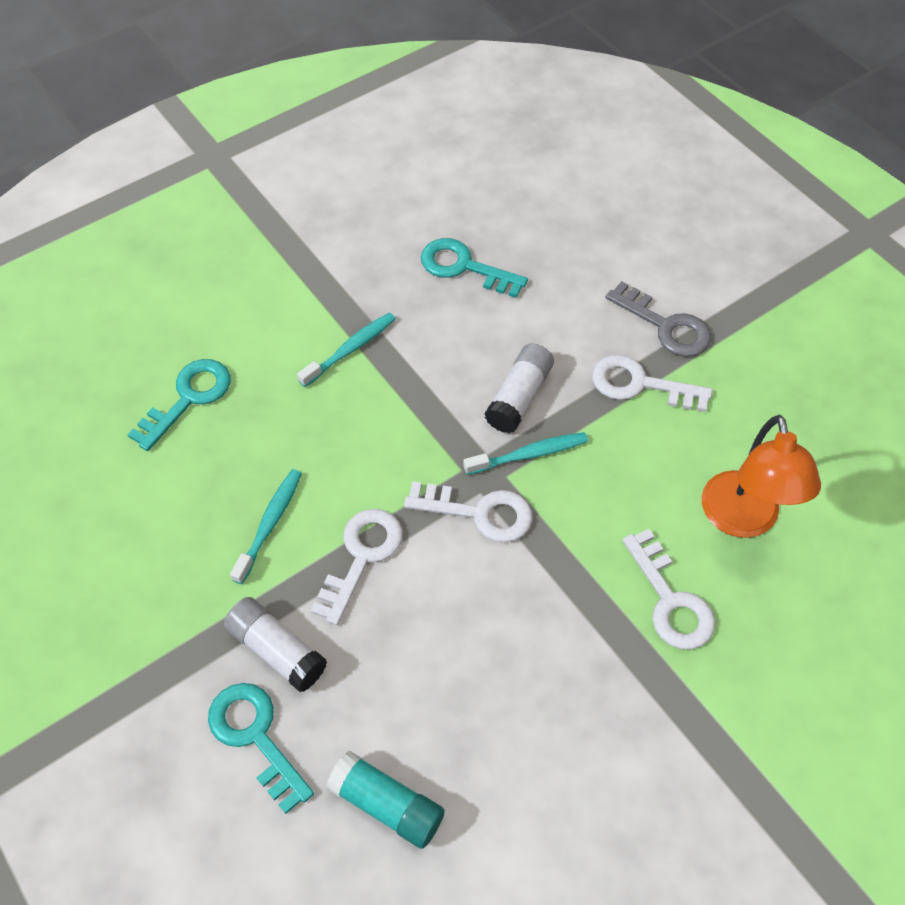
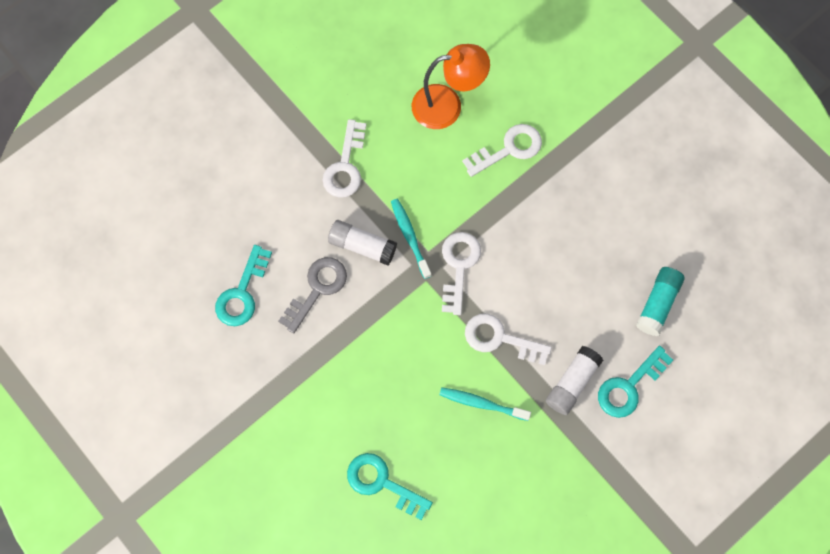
camera: 95 degrees left, 15 degrees up
turquoise toothbrush [297,312,396,387] -> none
grey key [606,281,711,357] -> grey key moved to [278,257,347,334]

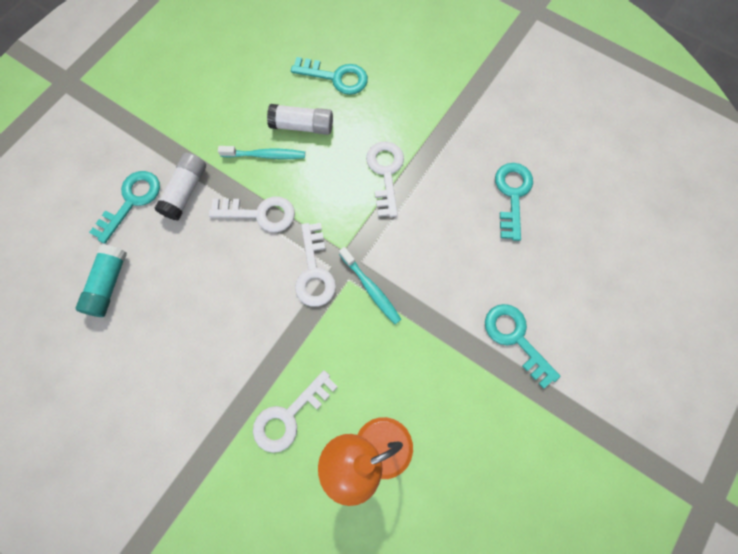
camera: 165 degrees right, 0 degrees up
grey key [278,257,347,334] -> none
white key [322,119,366,197] -> white key moved to [366,141,404,217]
white glue stick [328,220,397,265] -> white glue stick moved to [267,104,333,135]
none -> turquoise key [485,304,561,389]

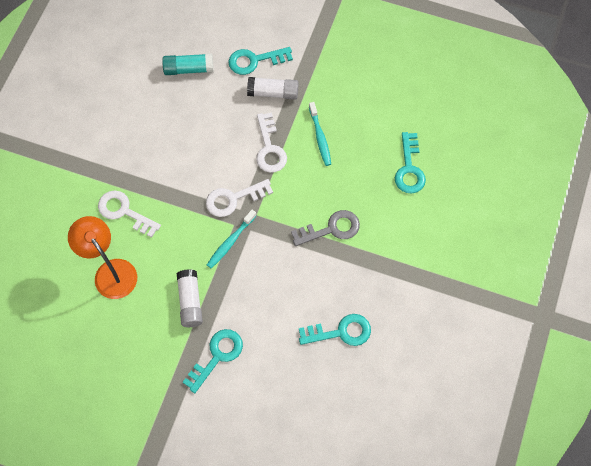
camera: 75 degrees right, 5 degrees down
turquoise key [89,171,160,244] -> turquoise key turned 150 degrees clockwise [228,47,293,75]
white glue stick [267,104,333,135] -> white glue stick moved to [176,269,203,327]
white key [366,141,404,217] -> grey key [291,210,360,246]

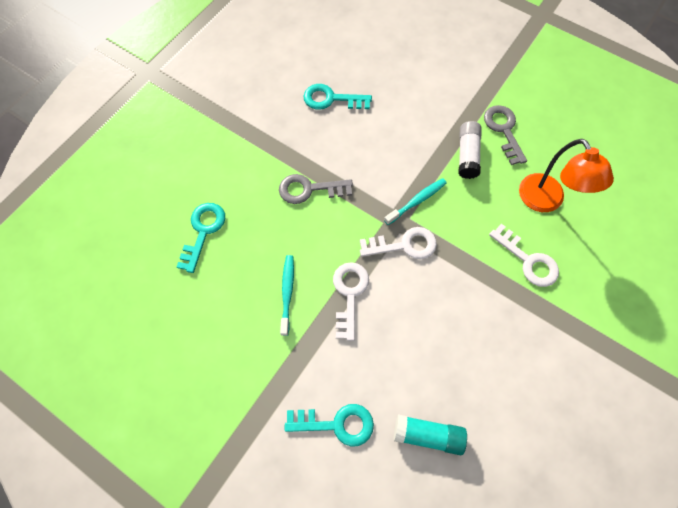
camera: 165 degrees left, 0 degrees up
turquoise key [183,329,243,393] -> none
white glue stick [247,77,299,100] -> none
none -> grey key [484,105,527,165]

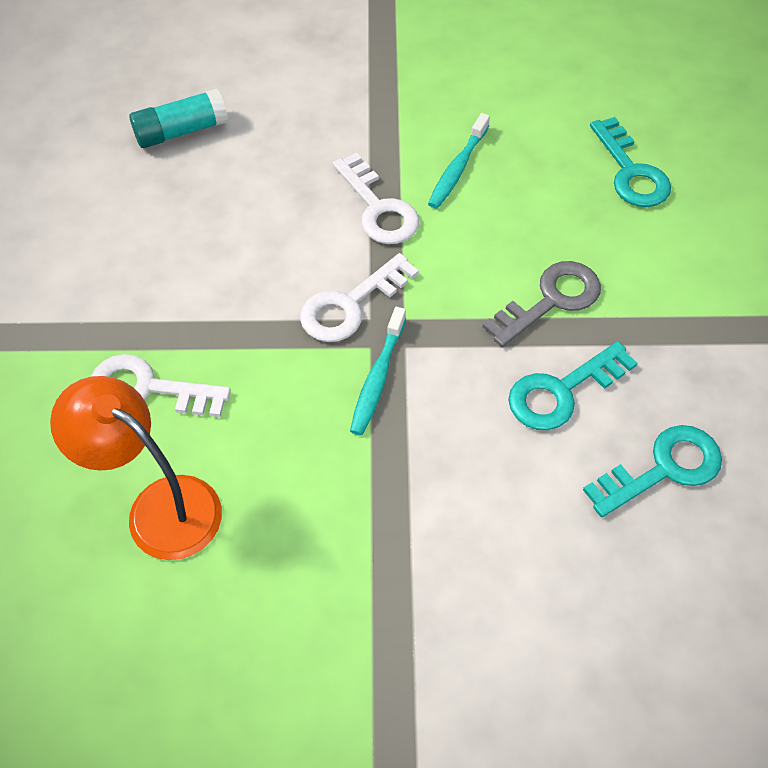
camera: 145 degrees right, 10 degrees down
turquoise toothbrush [280,255,294,336] -> turquoise toothbrush turned 60 degrees clockwise [428,113,490,209]
turquoise key [285,404,374,447] -> turquoise key moved to [508,341,638,430]
white glue stick [458,121,481,179] -> none
grey key [484,105,527,165] -> none

